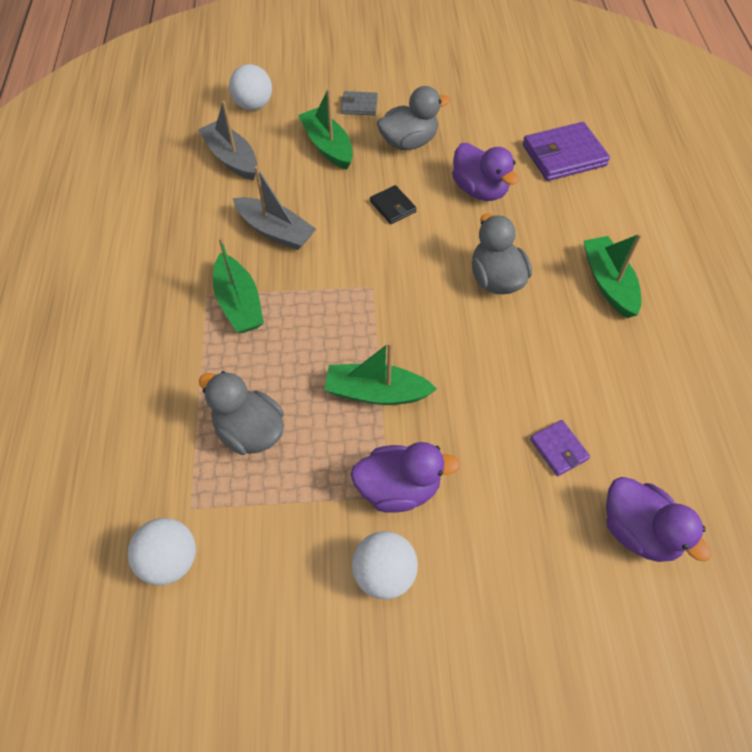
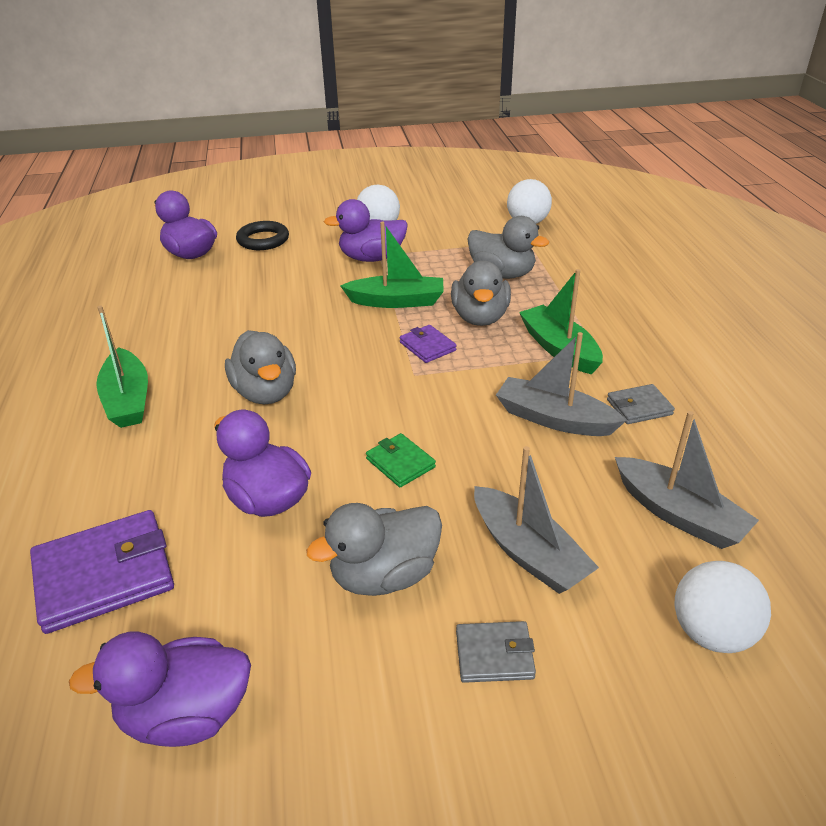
camera: 175 degrees right, 20 degrees down
green boat [298,89,353,170] -> grey boat [474,446,599,594]
black wallet [370,185,417,224] -> green wallet [366,433,436,487]
purple wallet [530,420,590,476] -> purple wallet moved to [400,325,457,363]
none -> purple duck [69,631,251,747]
none -> black ring [236,221,289,250]
none -> grey duck [451,261,511,326]
none -> grey wallet [607,384,675,424]

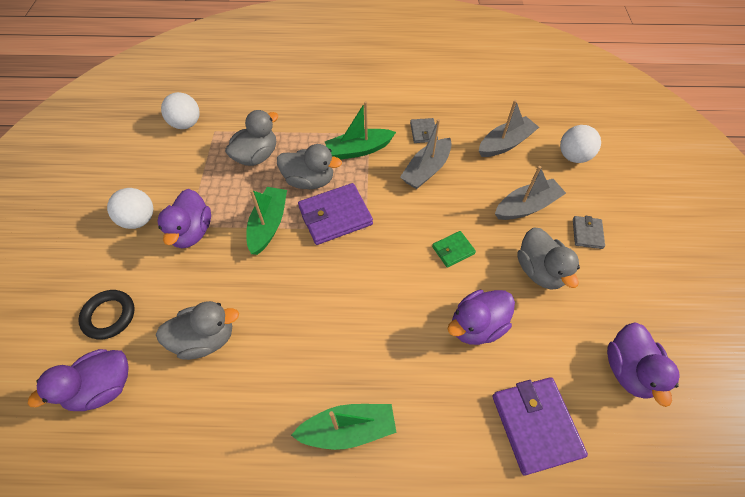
camera: 80 degrees left, 20 degrees up
grey duck [225,330,296,404] -> grey duck moved to [156,301,239,360]
purple wallet [400,325,457,363] -> purple wallet [298,183,373,245], size x1.88

